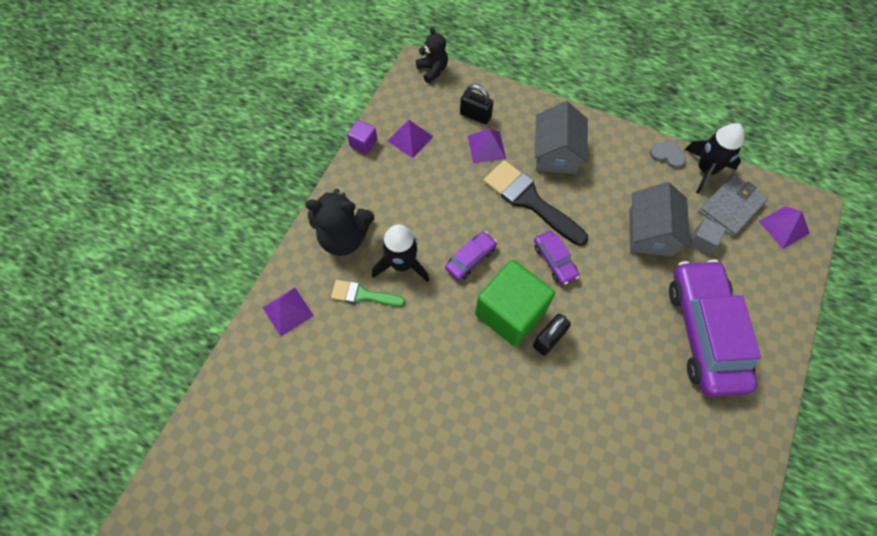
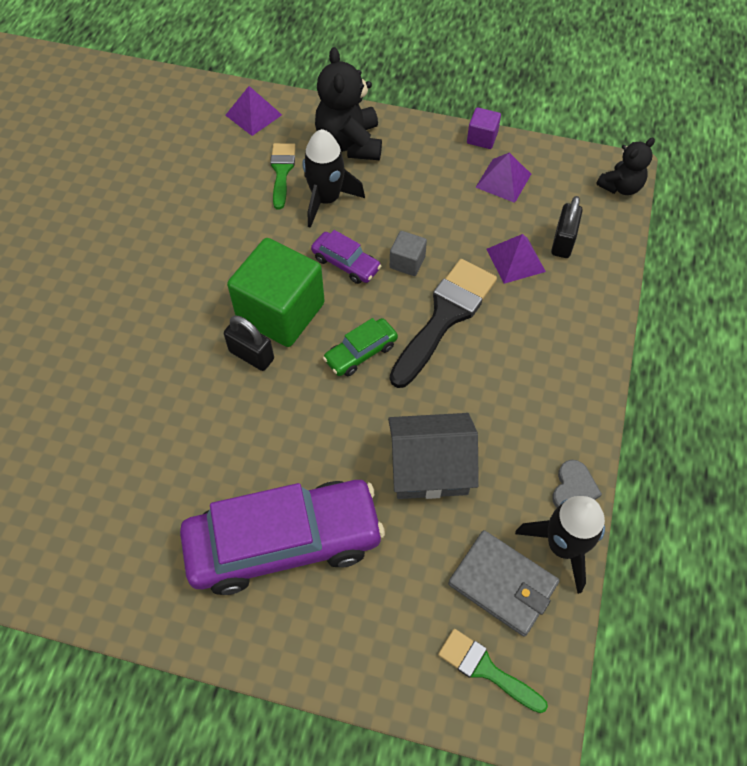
camera: 80 degrees right, 5 degrees down
purple car [534,231,579,285] -> green car [323,318,398,376]
grey house [535,101,588,174] -> none
grey cube [690,218,726,255] -> grey cube moved to [390,231,427,276]
purple pyramid [759,206,810,249] -> green brush [438,629,548,713]

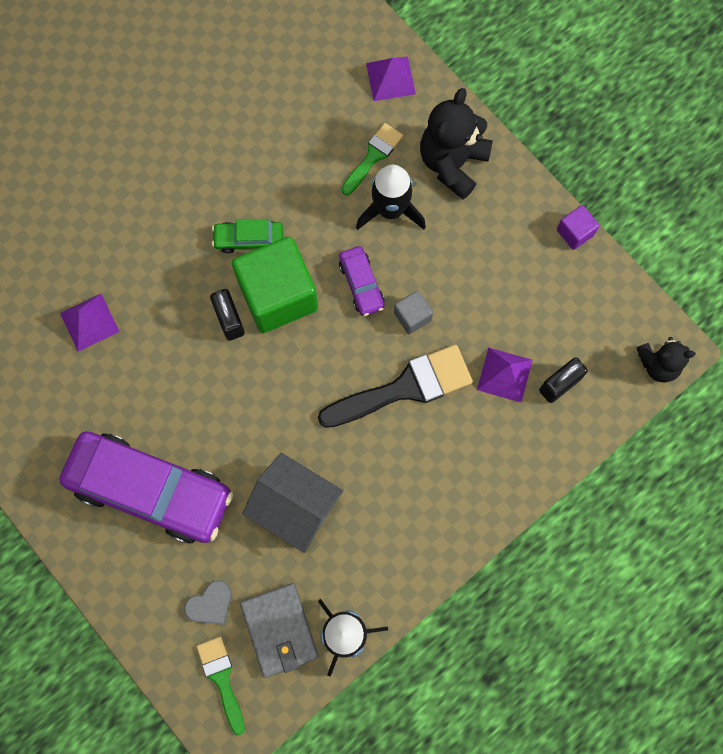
camera: 35 degrees right, 15 degrees up
green car [323,318,398,376] -> green car moved to [212,219,283,253]
purple pyramid [475,153,531,203] -> purple pyramid moved to [60,294,120,352]
grey heart [552,460,602,508] -> grey heart moved to [184,580,232,625]

